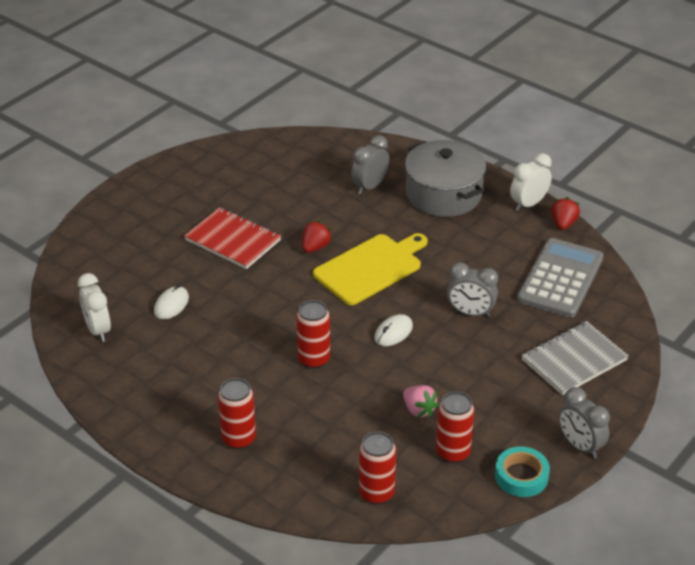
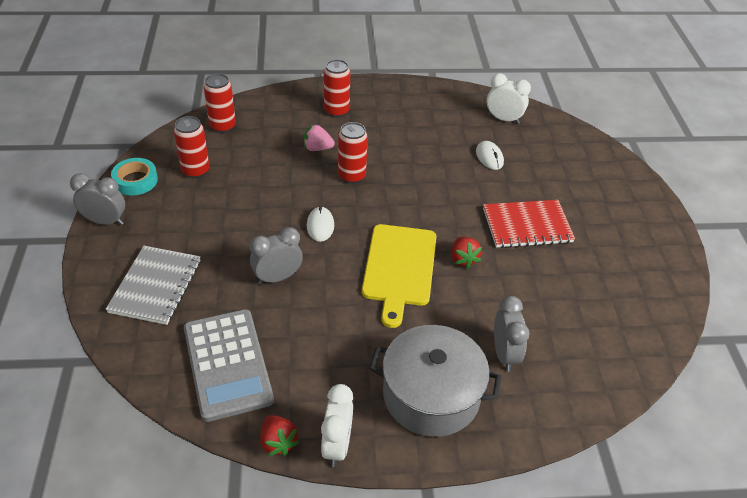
camera: 135 degrees right, 5 degrees up
pink strawberry [403,385,439,418] -> pink strawberry moved to [304,124,335,151]

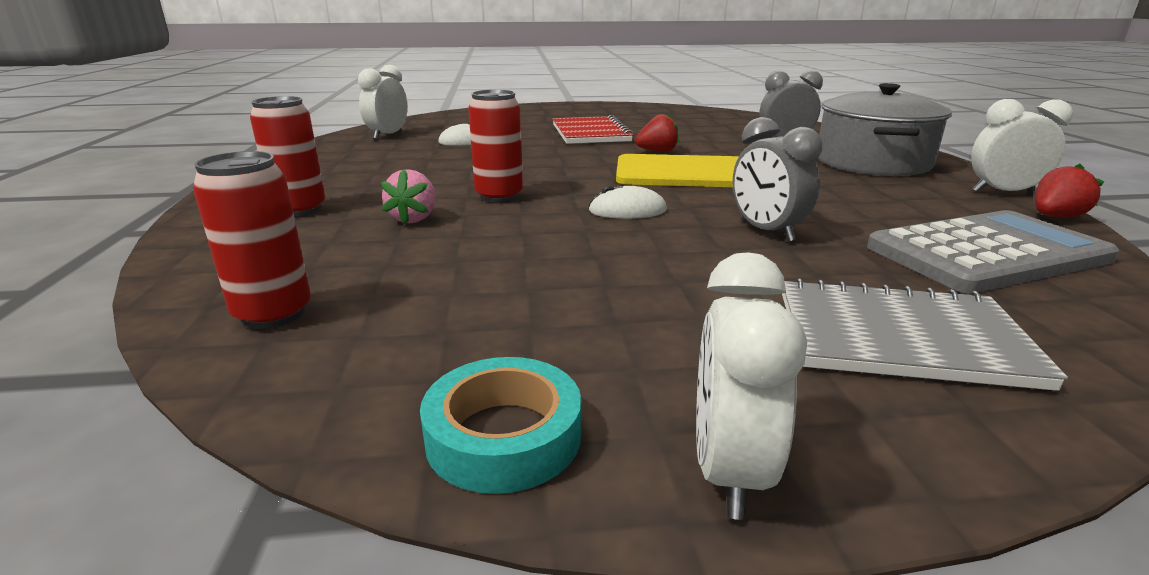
camera: 90 degrees left, 20 degrees down
grey clock [70,173,125,225] -> white clock [696,252,807,520]
red can [174,116,209,178] -> none

